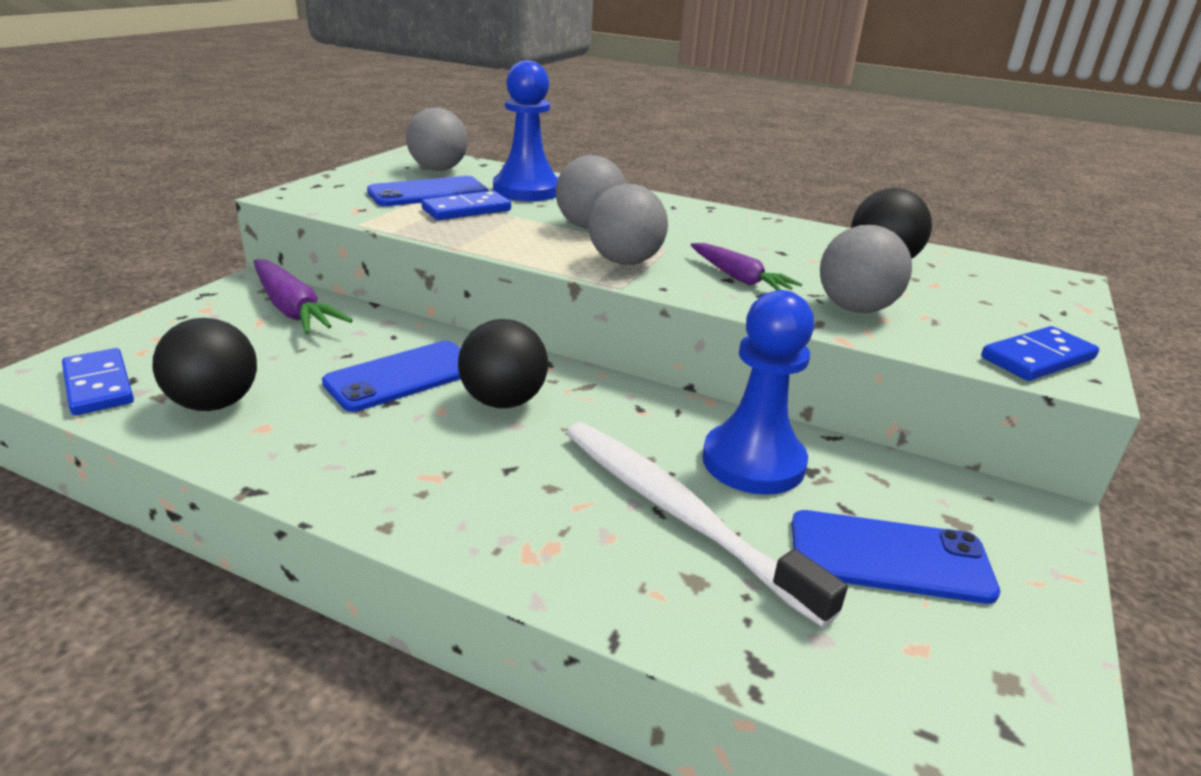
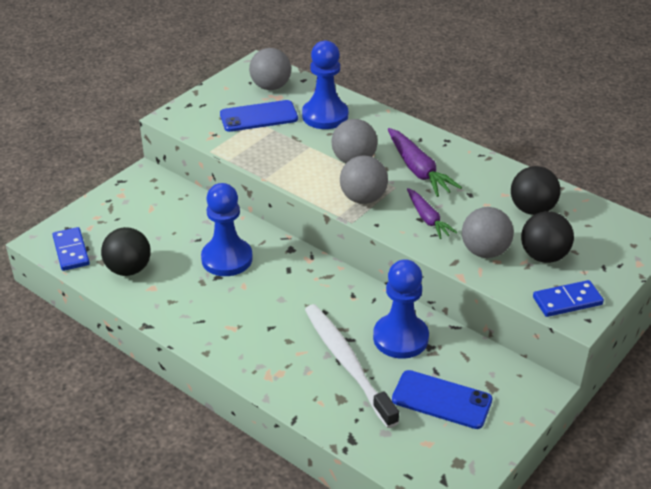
camera: 15 degrees right, 10 degrees up
purple carrot [254,259,353,334] -> purple carrot moved to [388,128,462,197]
blue phone [322,341,461,412] -> blue pawn [201,183,253,276]
blue domino [421,191,511,220] -> none
black ball [458,319,548,408] -> black ball moved to [521,211,574,263]

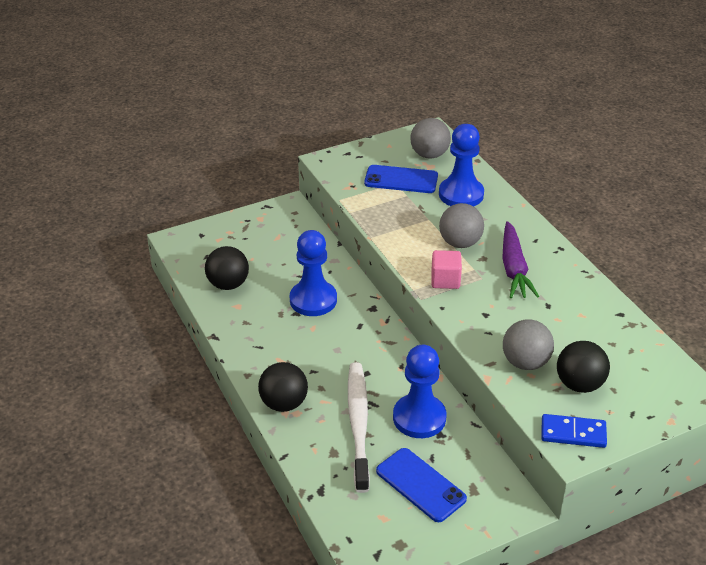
camera: 25 degrees right, 0 degrees up
blue domino [52,227,90,271] -> none
grey ball [340,156,388,204] -> pink cube [431,250,462,289]
purple carrot [407,188,457,239] -> none
black ball [511,166,561,215] -> black ball moved to [258,362,308,412]

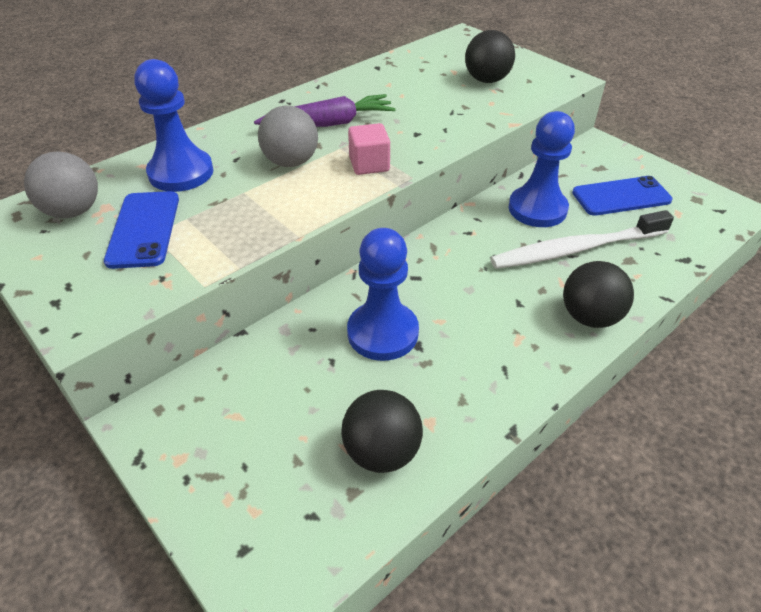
camera: 105 degrees left, 5 degrees up
blue phone [376,448,467,522] -> blue phone turned 45 degrees clockwise [572,176,673,216]
grey ball [503,319,554,370] -> none
blue domino [541,414,607,448] -> none

